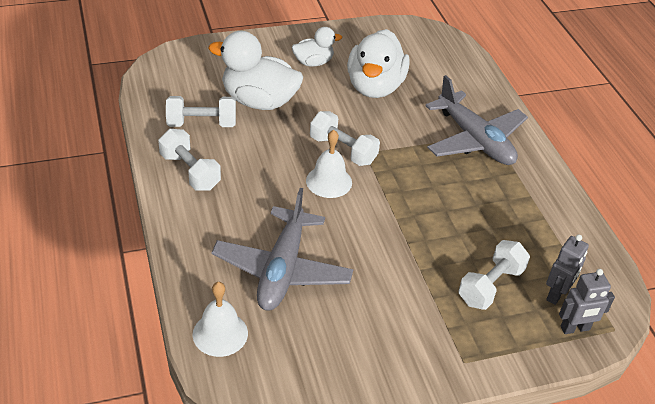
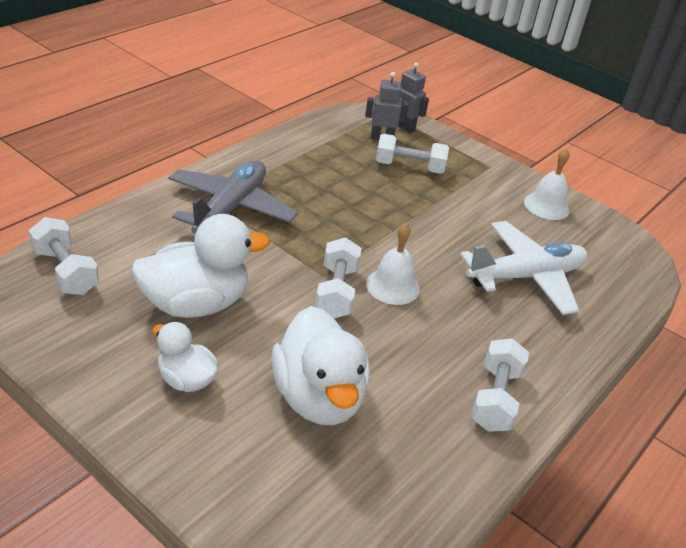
camera: 125 degrees left, 5 degrees down
white dumbbell [166,96,236,127] -> white dumbbell moved to [29,217,99,295]
white bell [193,282,248,357] -> white bell moved to [524,148,570,220]
grey plane [211,188,353,311] -> white plane [460,221,588,315]

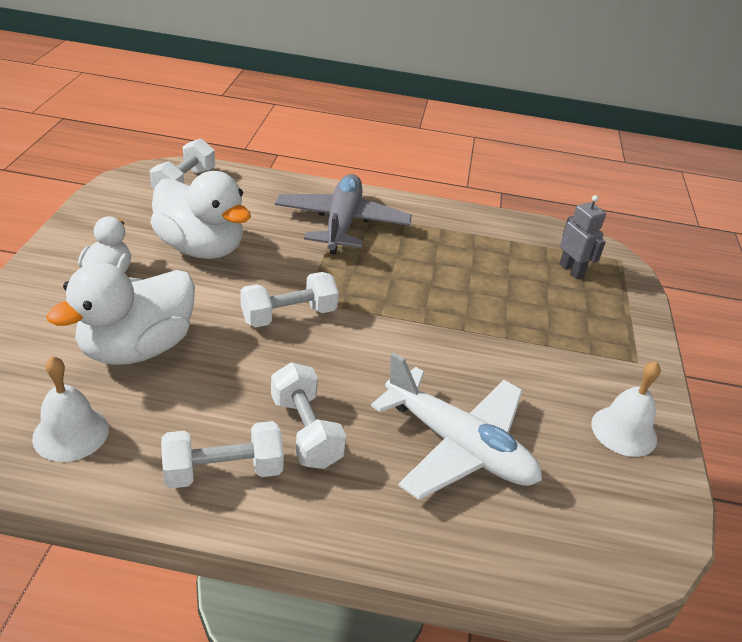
camera: 60 degrees right, 0 degrees up
grey plane [168,160,298,234] -> grey plane turned 75 degrees counterclockwise [275,174,412,255]
white bell [366,223,420,305] -> white bell moved to [32,356,109,462]
white dumbbell [376,134,449,174] -> white dumbbell moved to [271,362,347,469]
grey robot [398,63,429,133] -> none

